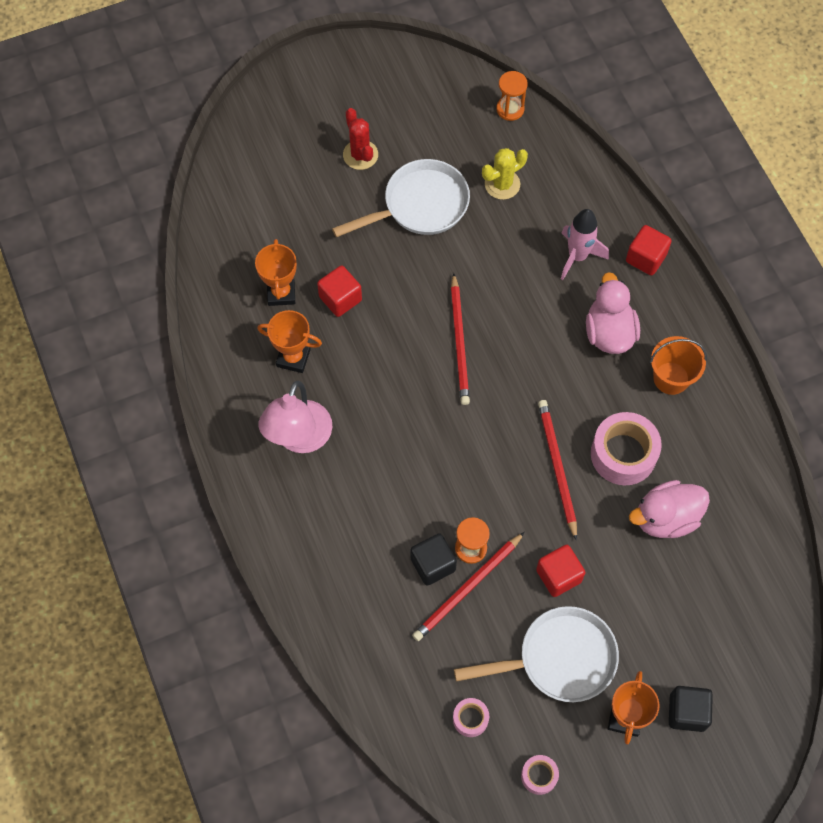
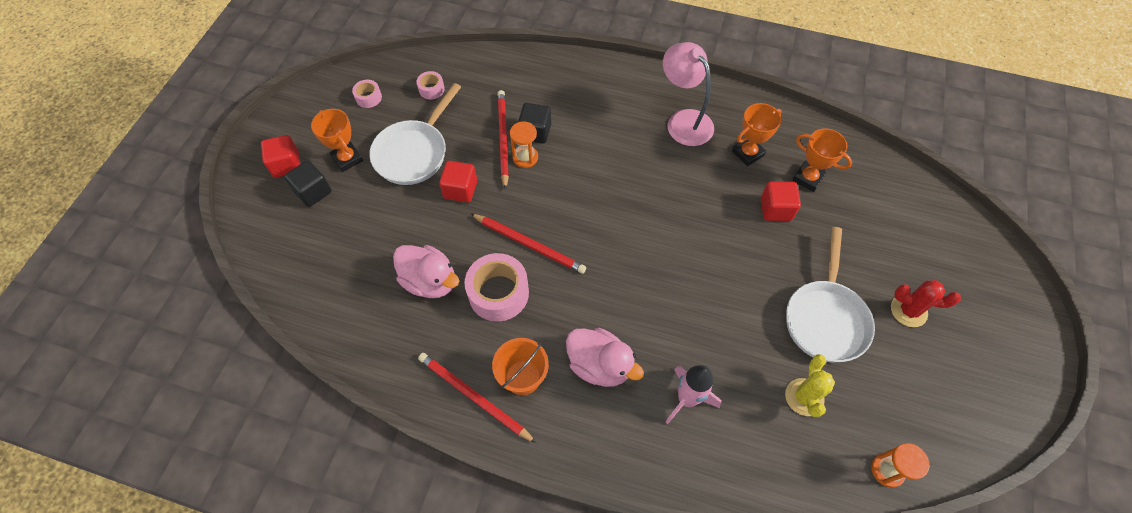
camera: 130 degrees right, 5 degrees down
red pencil [451,273,470,405] -> red pencil moved to [418,353,536,443]
red cube [626,225,672,276] -> red cube moved to [261,135,301,178]
pink duck [629,480,710,538] -> pink duck turned 105 degrees clockwise [393,245,459,298]

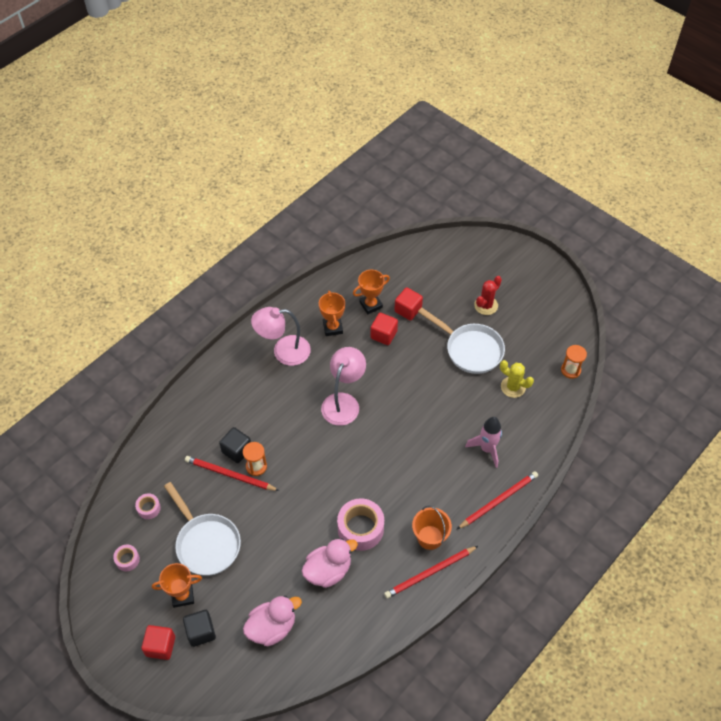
camera: 65 degrees left, 5 degrees down
red cube [439,161,477,203] -> red cube moved to [394,287,423,320]
red pencil [470,213,586,274] -> red pencil moved to [457,471,538,529]
pink duck [566,328,644,387] -> pink duck moved to [243,596,302,646]
none -> pink lamp [321,347,366,426]

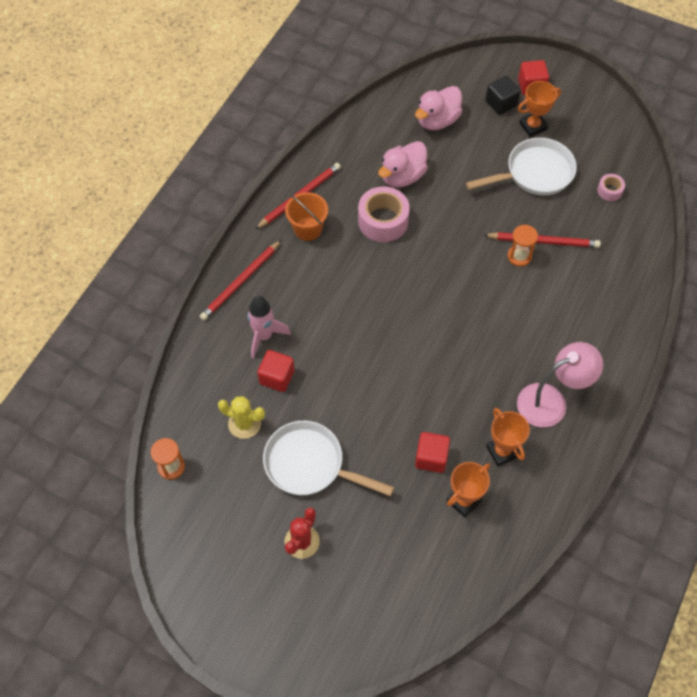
camera: 165 degrees right, 5 degrees up
pink tape [113,545,140,571] -> none
white pan [164,482,241,576] -> white pan turned 120 degrees clockwise [466,138,577,195]
black cube [219,427,251,463] -> none
pink lamp [321,347,366,426] -> none
red cube [394,287,423,320] -> red cube moved to [257,350,295,392]

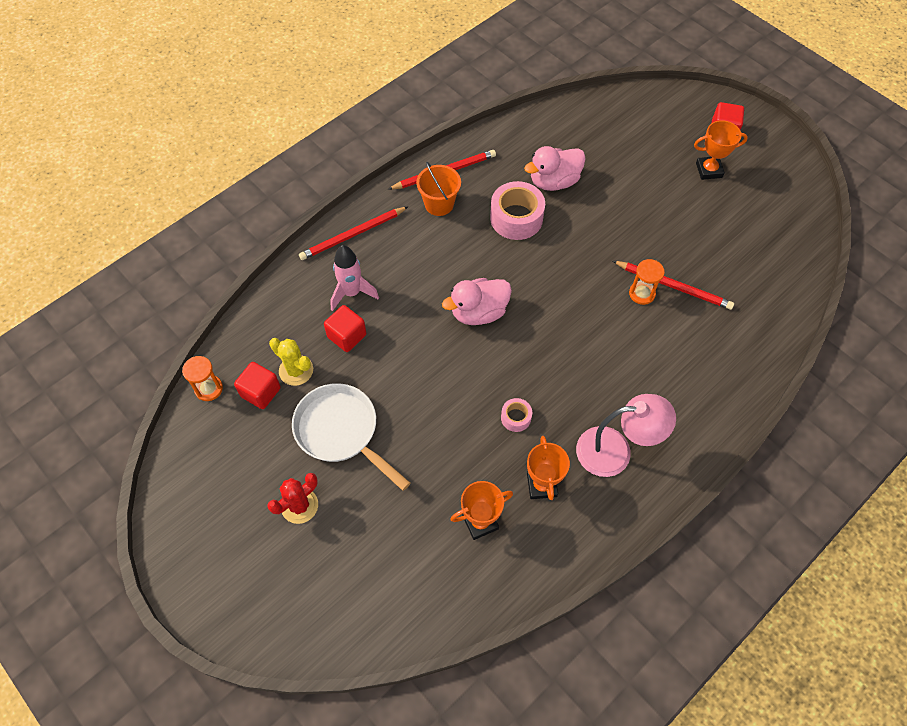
camera: 20 degrees right, 0 degrees up
pink duck [415,86,462,130] -> pink duck moved to [442,278,512,325]
red cube [415,432,450,473] -> red cube moved to [234,362,281,409]
white pan [466,138,577,195] -> none
black cube [485,76,521,115] -> none
pink tape [597,174,625,201] -> pink tape moved to [501,398,532,432]

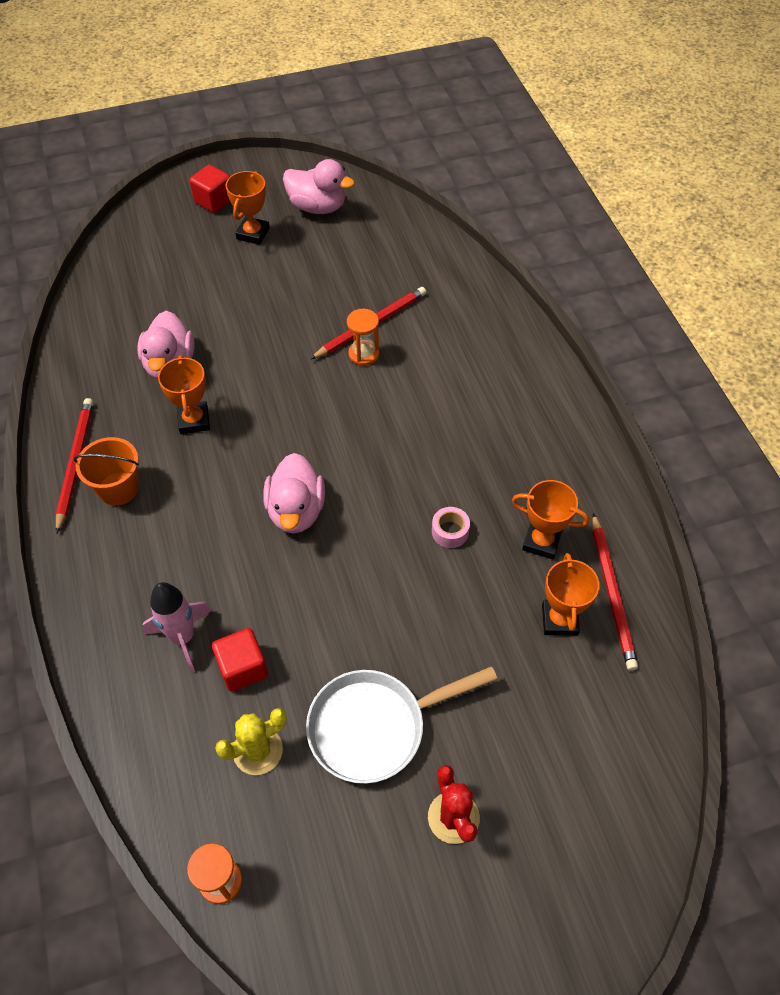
camera: 65 degrees left, 5 degrees down
red cube [234,362,281,409] -> none
red pencil [299,207,408,260] -> red pencil moved to [592,513,638,671]
pink tape [490,181,545,240] -> orange trophy [158,355,210,434]
pink lamp [576,394,676,477] -> none
none -> pink duck [283,159,355,214]

